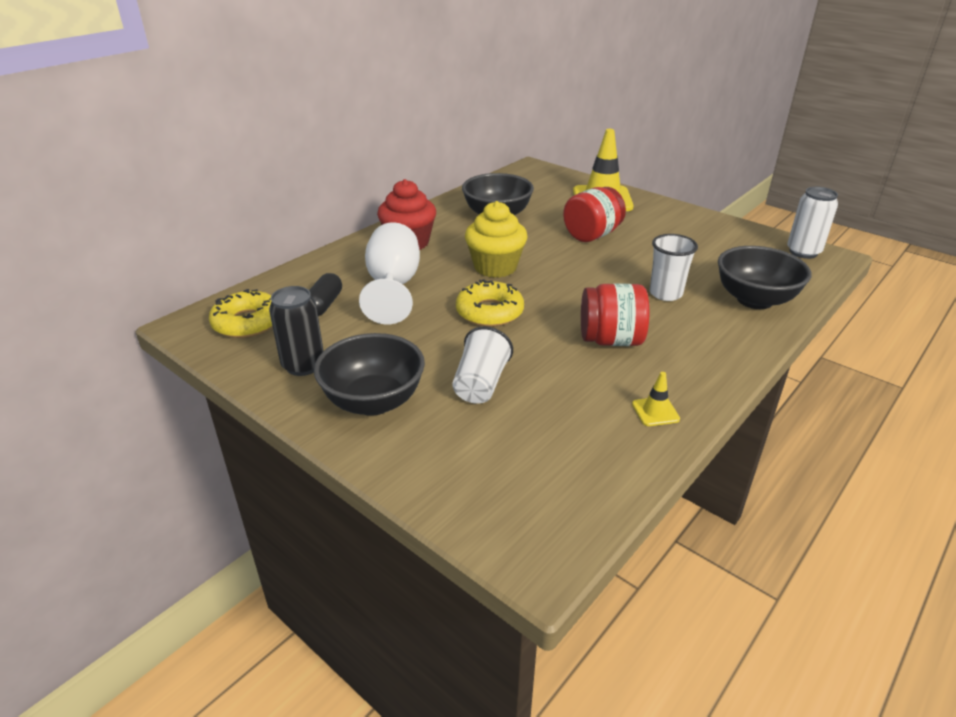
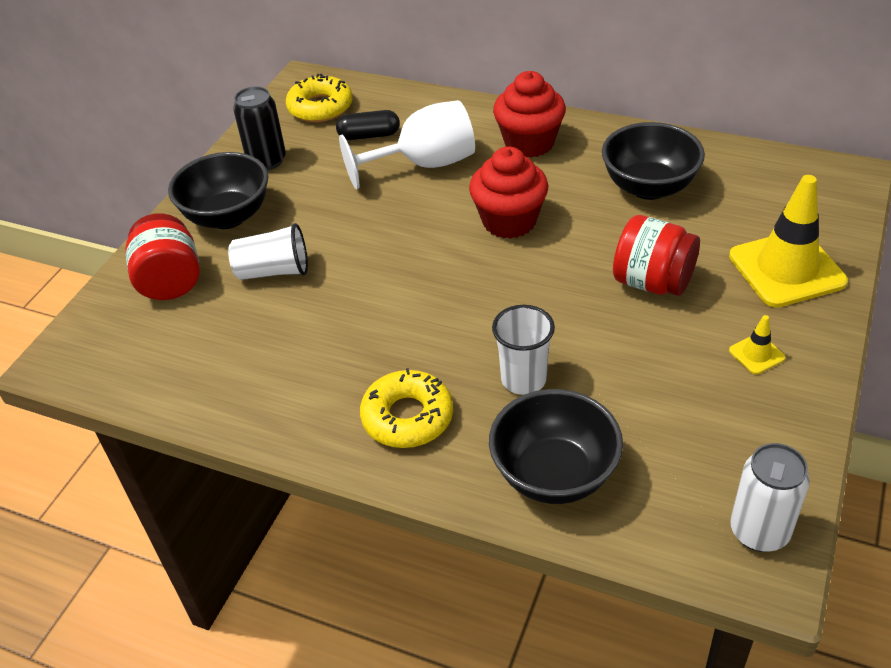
camera: 75 degrees right, 10 degrees up
yellow donut [456,279,524,327] -> yellow donut moved to [360,368,453,448]
yellow cupcake [465,201,528,278] -> red cupcake [469,147,548,239]
red jar [581,284,649,346] -> red jar moved to [125,213,200,300]
yellow traffic cone [632,372,680,426] -> yellow traffic cone moved to [729,315,786,374]

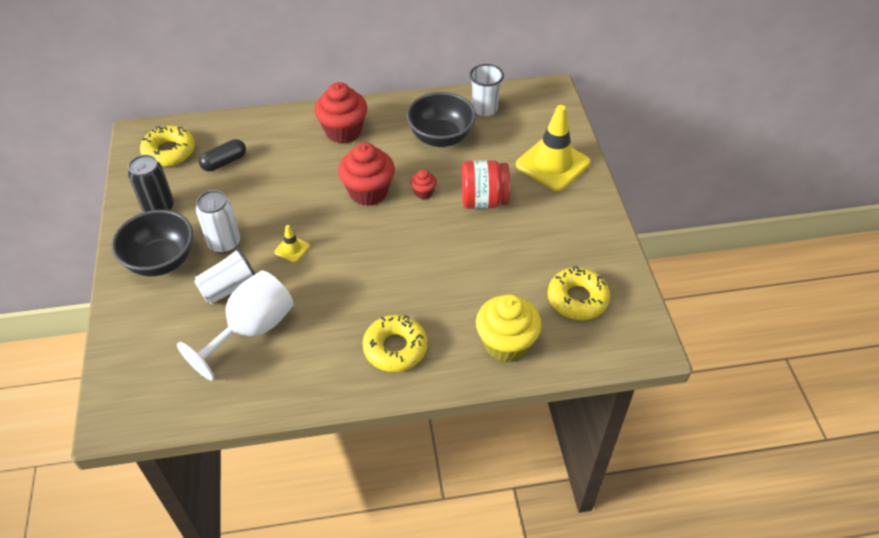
camera: 35 degrees left, 5 degrees up
red jar [125,213,200,300] -> none
white goblet [339,100,475,189] -> white goblet moved to [177,271,293,381]
black bowl [489,389,623,504] -> yellow cupcake [476,294,542,362]
white cup [492,305,555,395] -> white cup moved to [470,64,504,116]
yellow traffic cone [729,315,786,374] -> yellow traffic cone moved to [274,225,310,263]
white can [730,443,810,552] -> white can moved to [196,190,240,254]
none -> red cupcake [410,170,437,199]
none -> yellow donut [548,266,610,320]

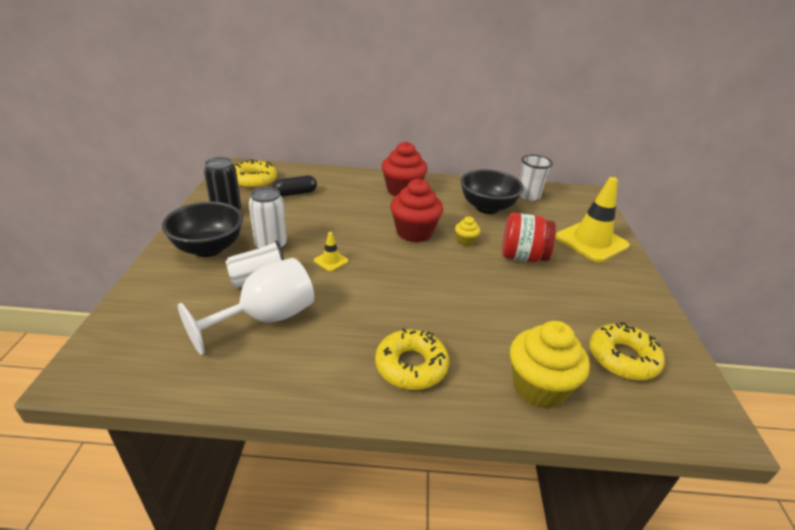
camera: 10 degrees right, 15 degrees down
red cupcake [410,170,437,199] -> yellow cupcake [455,216,480,246]

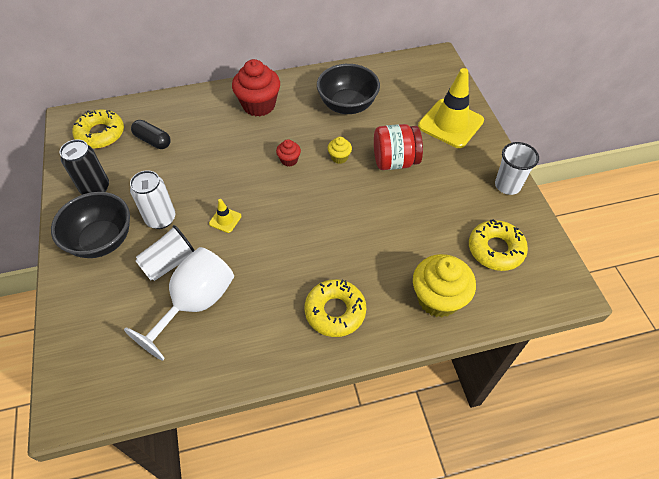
camera: 15 degrees left, 20 degrees up
black capsule [273,175,317,196] -> black capsule turned 75 degrees clockwise [131,120,171,149]
red cupcake [390,179,443,242] -> red cupcake [276,139,301,167], size x0.48
white cup [520,155,553,201] -> white cup moved to [495,142,539,195]

